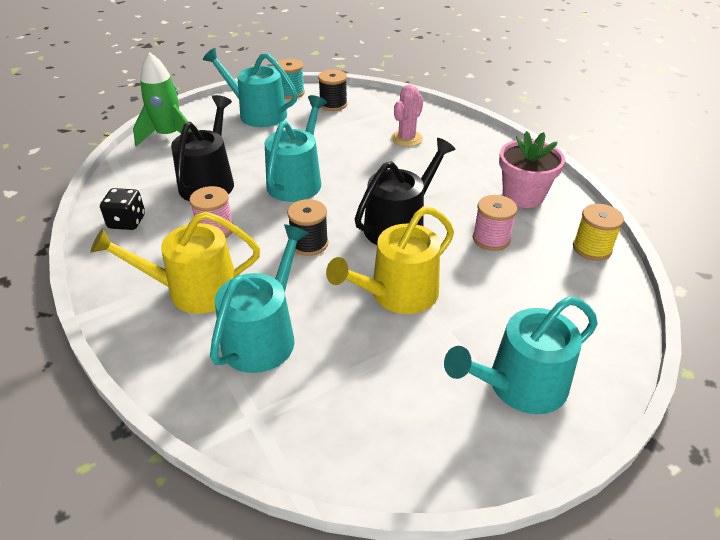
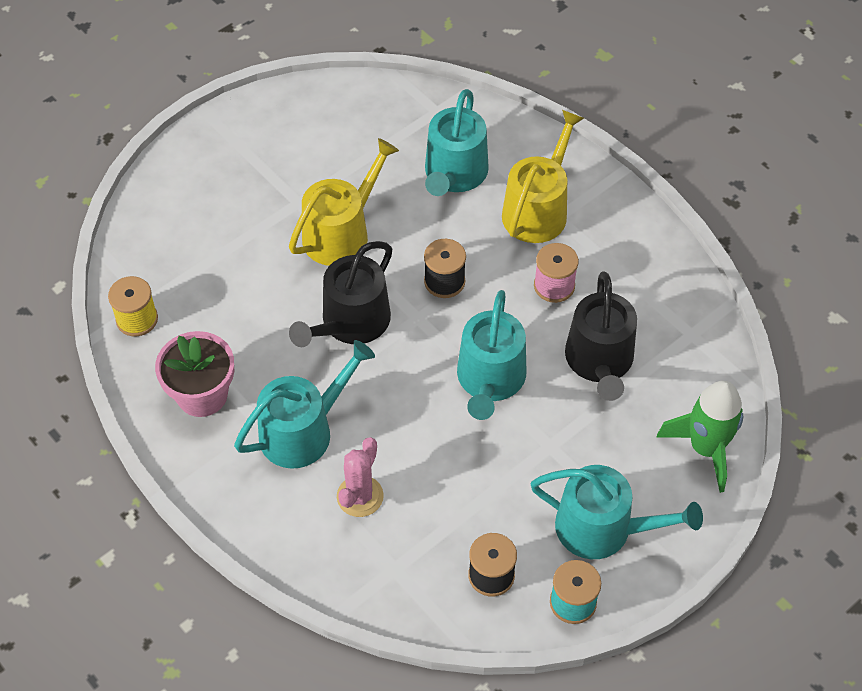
camera: 170 degrees right, 15 degrees up
yellow watering can [91,212,260,314] -> yellow watering can turned 45 degrees counterclockwise [502,110,584,243]
black dice [100,188,145,230] -> none
turquoise watering can [444,297,598,414] -> turquoise watering can moved to [234,340,375,469]
pink spool [473,195,517,251] -> none

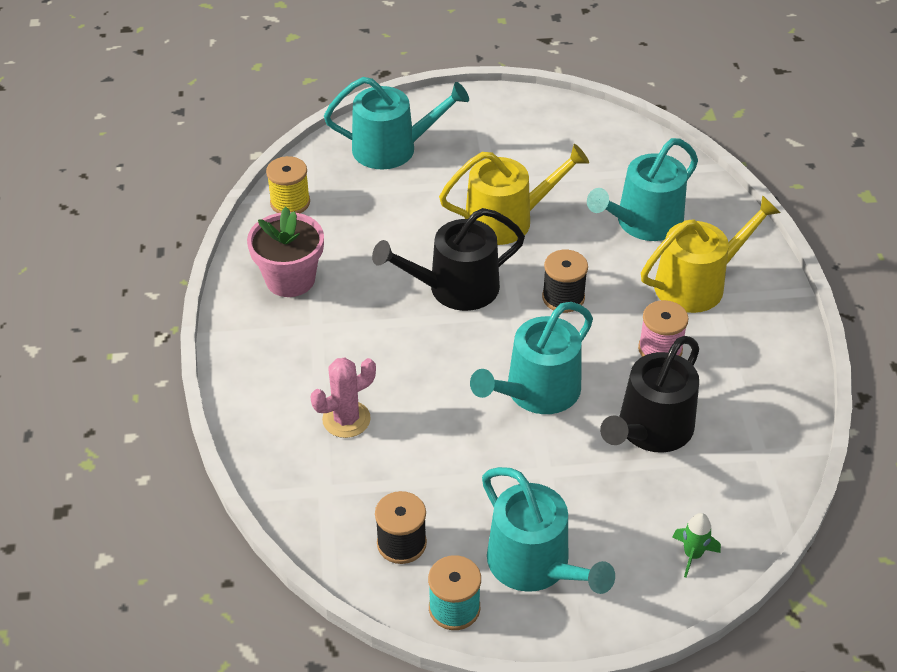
camera: 35 degrees right, 10 degrees down
turquoise watering can [234,340,375,469] -> turquoise watering can moved to [324,77,469,169]
green rocket [656,381,743,493] -> green rocket [673,513,721,578], size x0.50

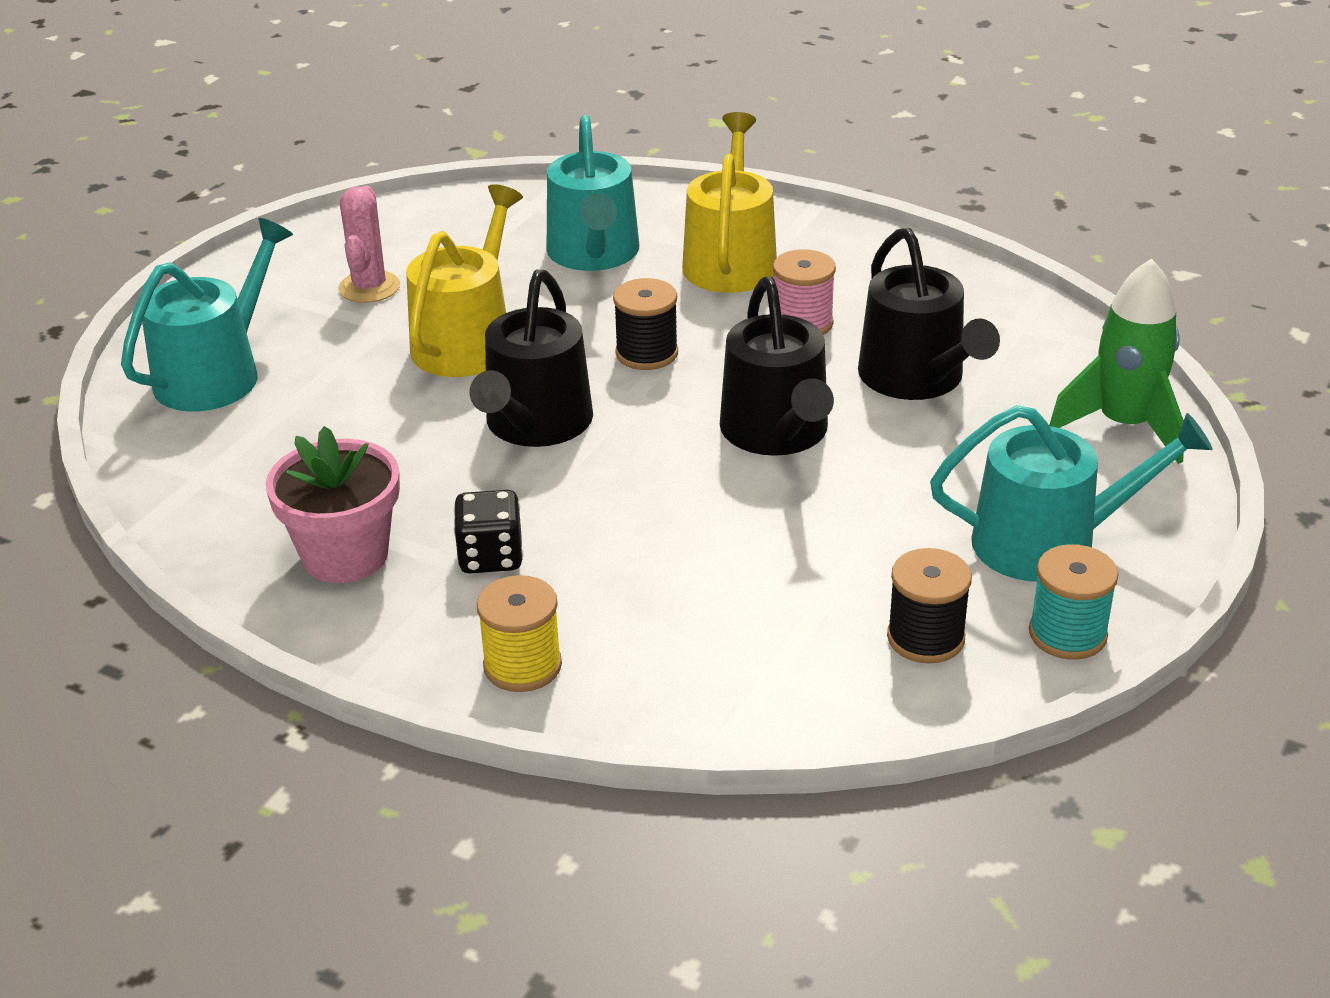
camera: 55 degrees left, 10 degrees down
yellow spool [266,156,310,213] -> yellow spool moved to [477,575,562,692]
pink cactus [310,358,376,438] -> pink cactus moved to [338,186,400,303]
turquoise watering can [470,302,593,414] -> black watering can [720,277,834,456]
green rocket [673,513,721,578] -> green rocket [1049,259,1184,464], size x2.02
none -> black dice [454,490,523,573]

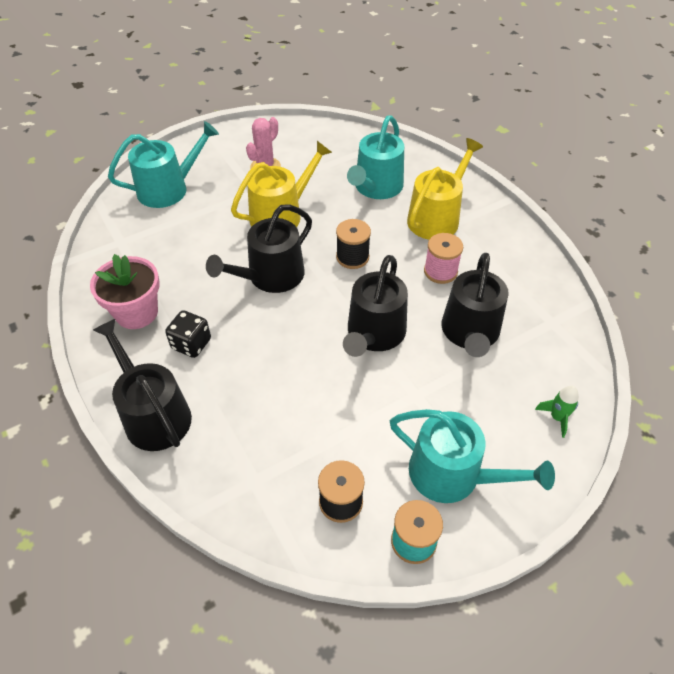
camera: 30 degrees right, 15 degrees up
yellow spool [477,575,562,692] -> black watering can [93,319,192,451]
green rocket [1049,259,1184,464] -> green rocket [535,386,579,438], size x0.50

